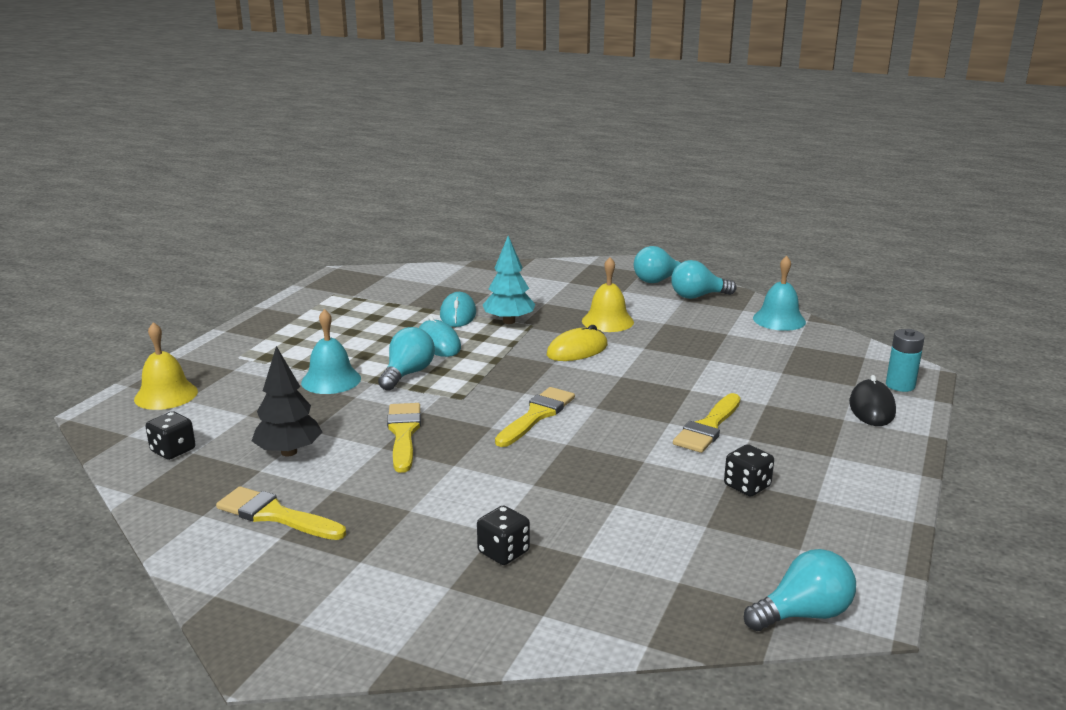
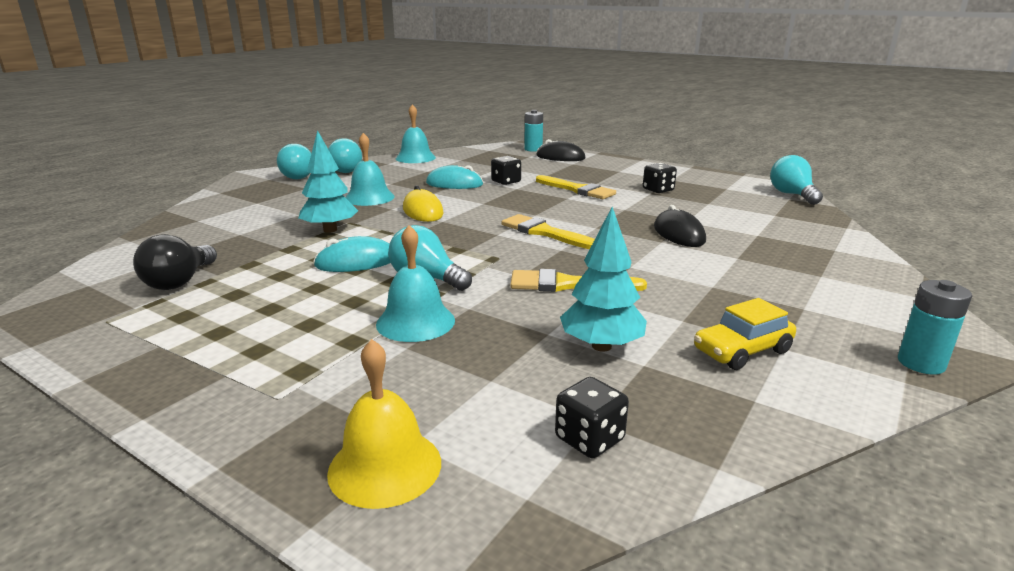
camera: 80 degrees left, 0 degrees up
yellow brush [216,486,346,540] -> yellow car [694,298,796,370]
black tree [252,346,322,457] -> turquoise tree [560,207,647,352]
turquoise mouse [440,292,476,327] -> turquoise mouse moved to [426,165,483,189]
black dice [477,505,530,565] -> black dice moved to [491,156,521,185]
yellow bell [582,257,634,332] -> turquoise bell [345,133,395,206]
none -> black light bulb [133,234,217,290]
none -> black mouse [654,205,706,247]
none -> turquoise battery [898,280,972,375]

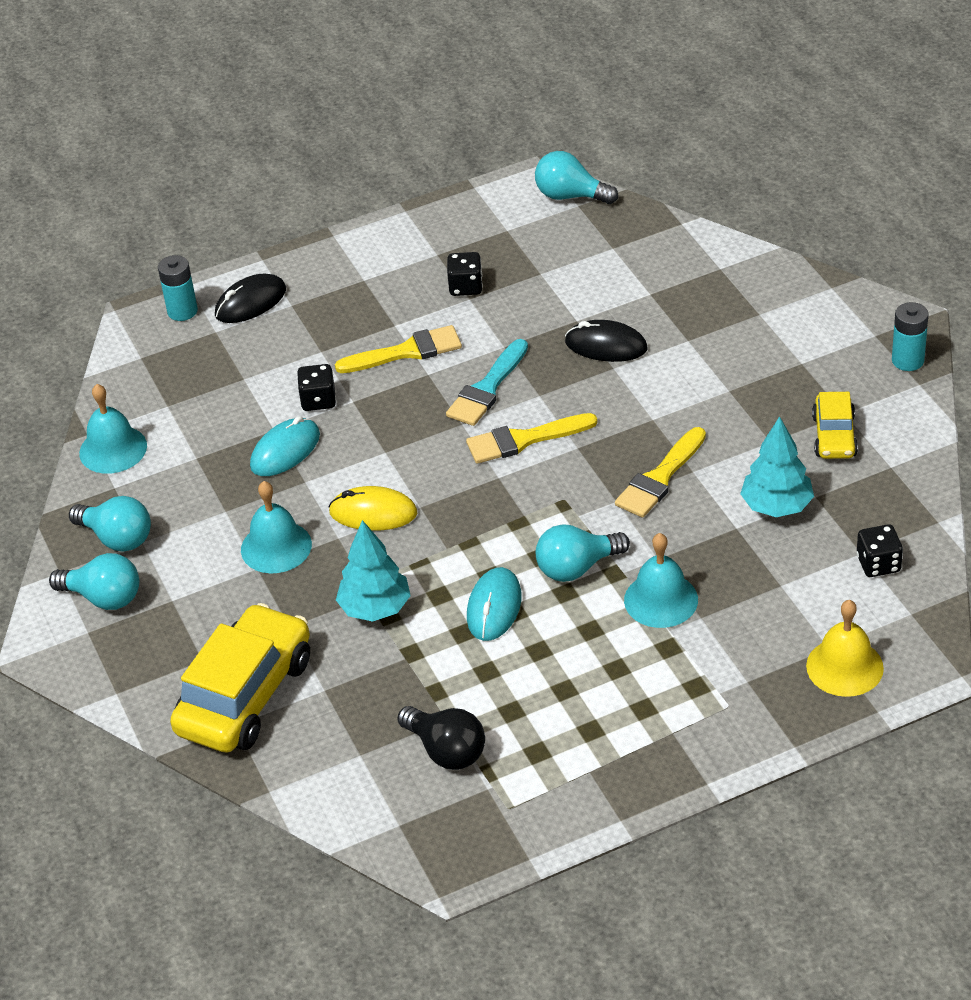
camera: 55 degrees left, 20 degrees up
none -> yellow car [170,603,310,753]
none -> turquoise brush [446,339,528,426]

